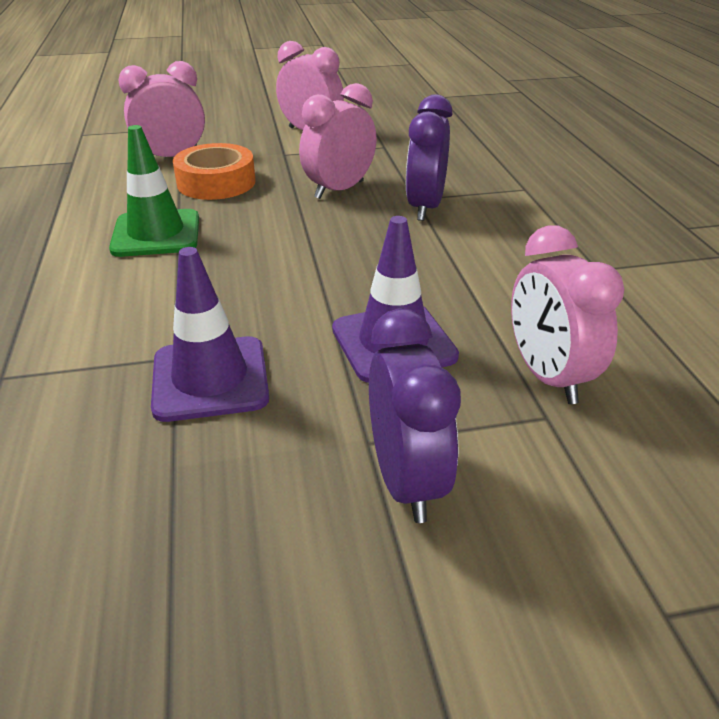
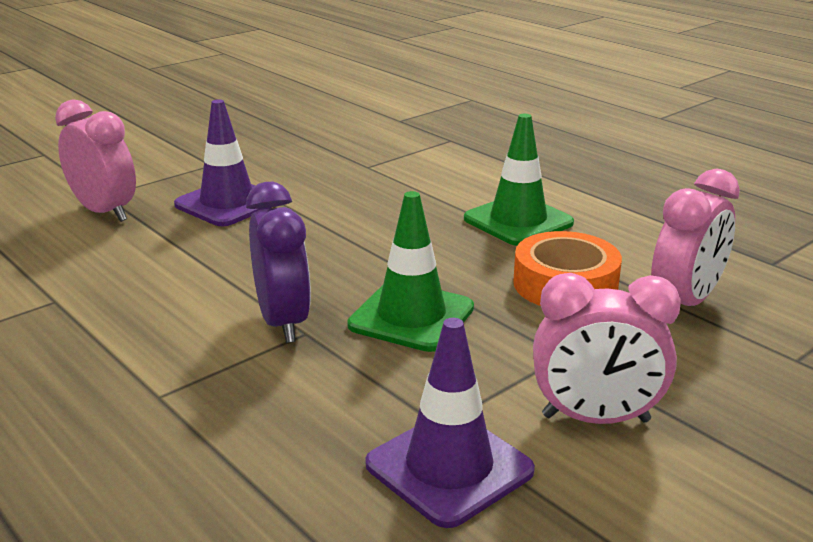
camera: 150 degrees right, 10 degrees down
purple traffic cone [151,247,269,422] -> purple traffic cone moved to [365,318,535,528]
pink clock [299,83,377,199] -> green traffic cone [347,191,474,352]
purple clock [369,308,461,523] -> none

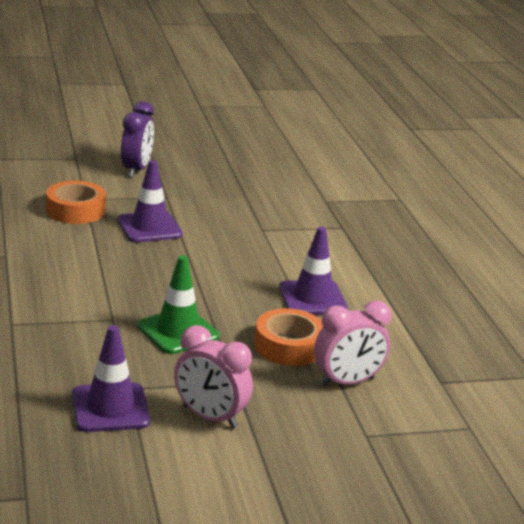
camera: 25 degrees right, 0 degrees up
pink clock [55,99,136,222] -> orange tape [46,181,106,224]
purple clock [246,182,311,343] -> purple clock moved to [121,101,154,177]
green traffic cone [464,114,574,246] -> purple traffic cone [279,227,348,315]

